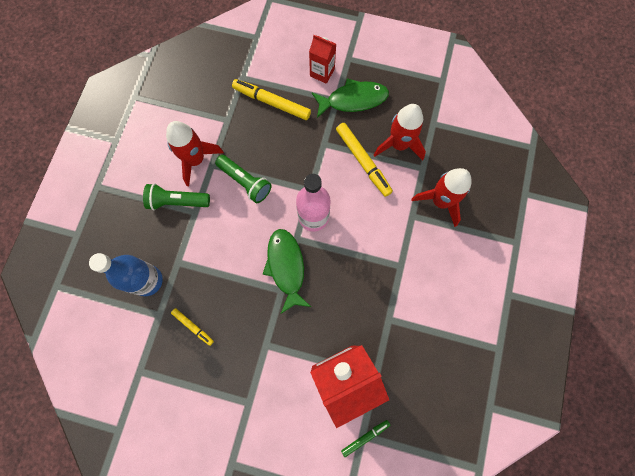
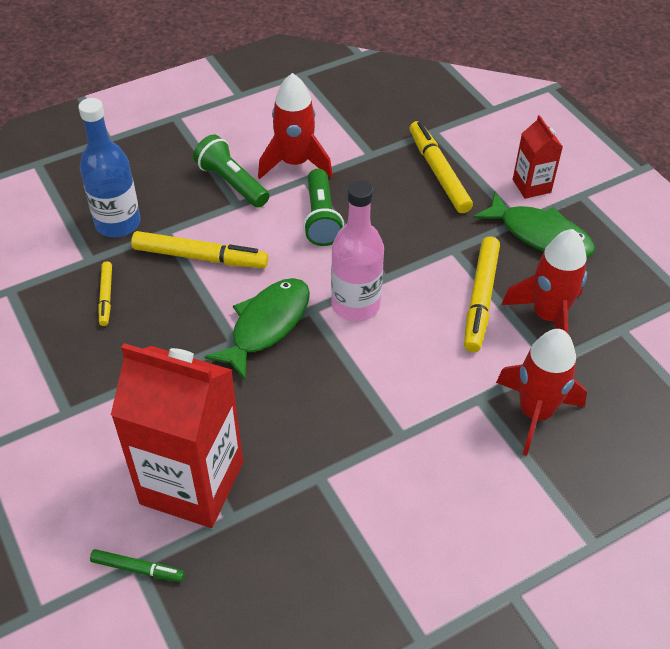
camera: 45 degrees right, 25 degrees down
none -> yellow marker [131,231,268,268]

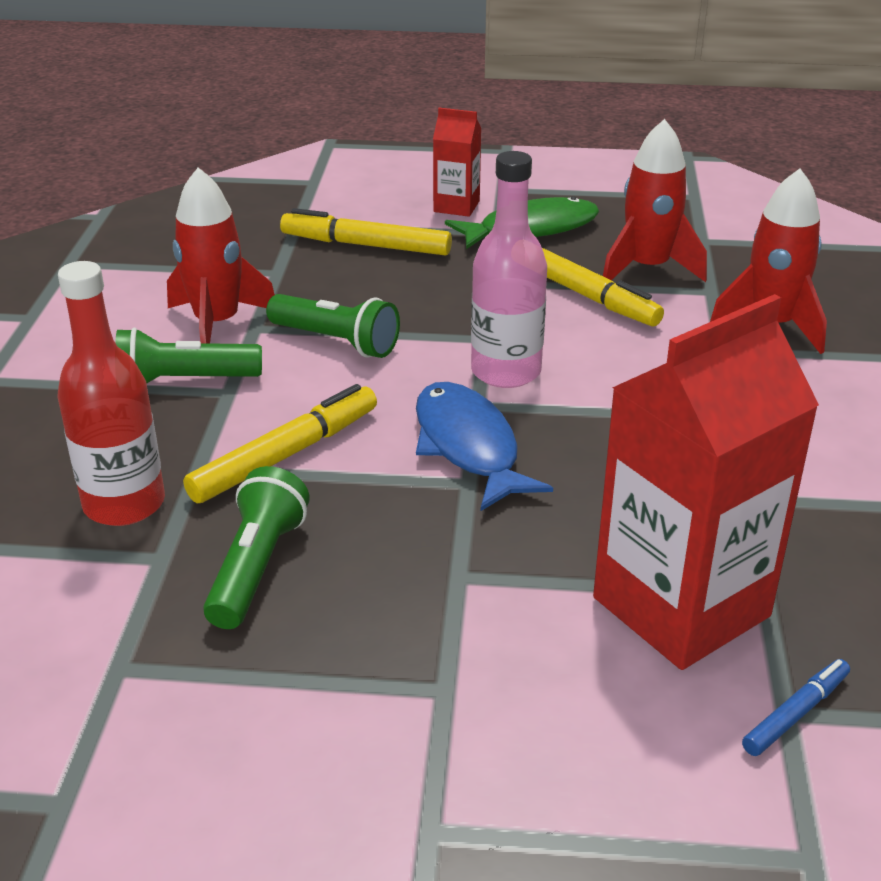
camera: 55 degrees left, 15 degrees down
blue bottle [79,98,141,237] -> red bottle [58,261,165,526]
green marker [90,549,185,582] -> blue marker [742,659,850,756]
yellow marker [98,261,112,326] -> green flashlight [203,466,310,629]
green fish [204,278,310,380] -> blue fish [416,382,553,511]

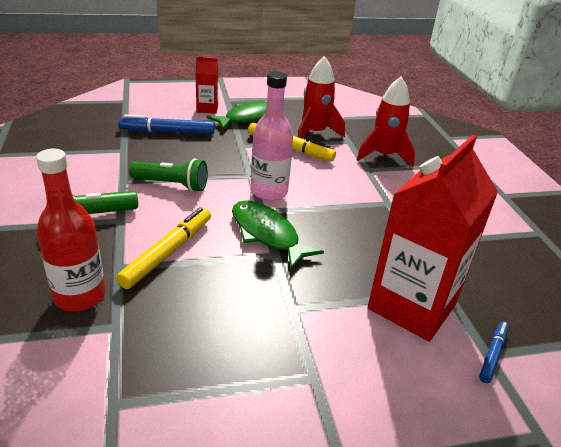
camera: 20 degrees left, 0 degrees up
red rocket [167,167,275,343] -> none
green flashlight [203,466,310,629] -> none
yellow marker [280,208,452,255] -> blue marker [118,115,215,134]
blue fish [416,382,553,511] -> green fish [232,200,324,270]

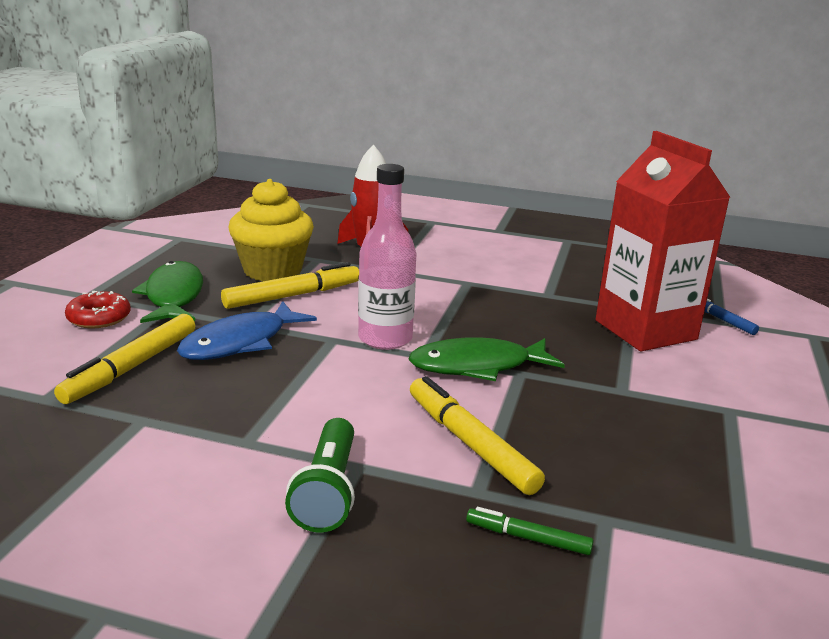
camera: 60 degrees left, 10 degrees down
red bottle [36,149,106,311] -> green marker [466,507,594,555]
blue marker [118,115,215,134] -> yellow marker [54,314,196,404]
green flashlight [129,159,208,192] -> none
red carton [195,57,218,114] -> red donut [65,291,131,328]
red rocket [298,56,345,139] -> yellow cupcake [228,179,314,281]
none -> blue fish [177,301,317,360]

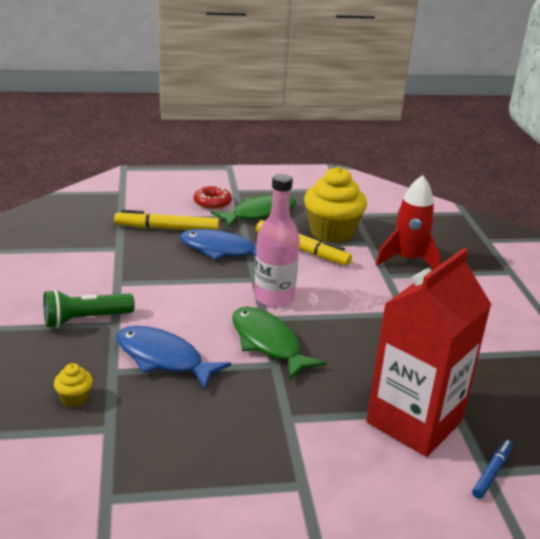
camera: 65 degrees right, 5 degrees up
yellow marker [410,376,545,495] -> blue fish [116,326,231,390]
green marker [466,507,594,555] -> yellow cupcake [54,363,93,407]

